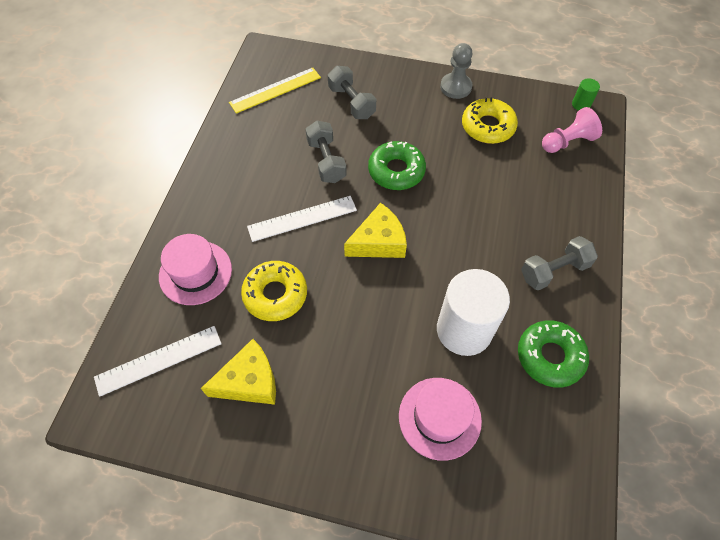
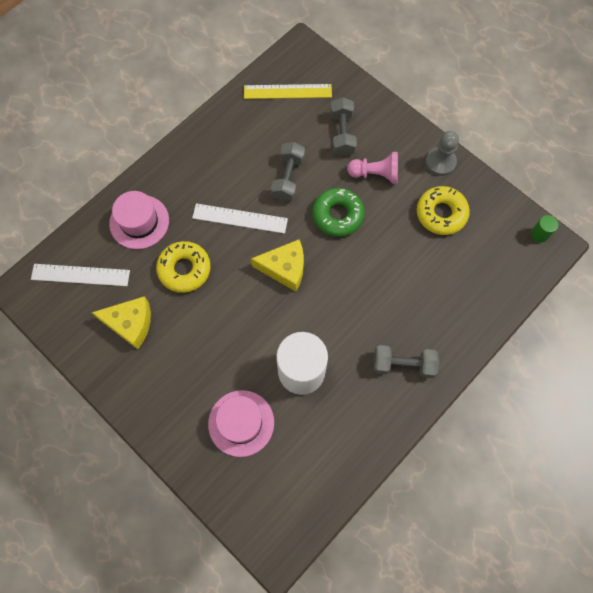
camera: 30 degrees right, 10 degrees up
green donut [518,321,589,388] -> none
pink pawn [542,107,602,153] -> pink pawn moved to [347,152,398,184]

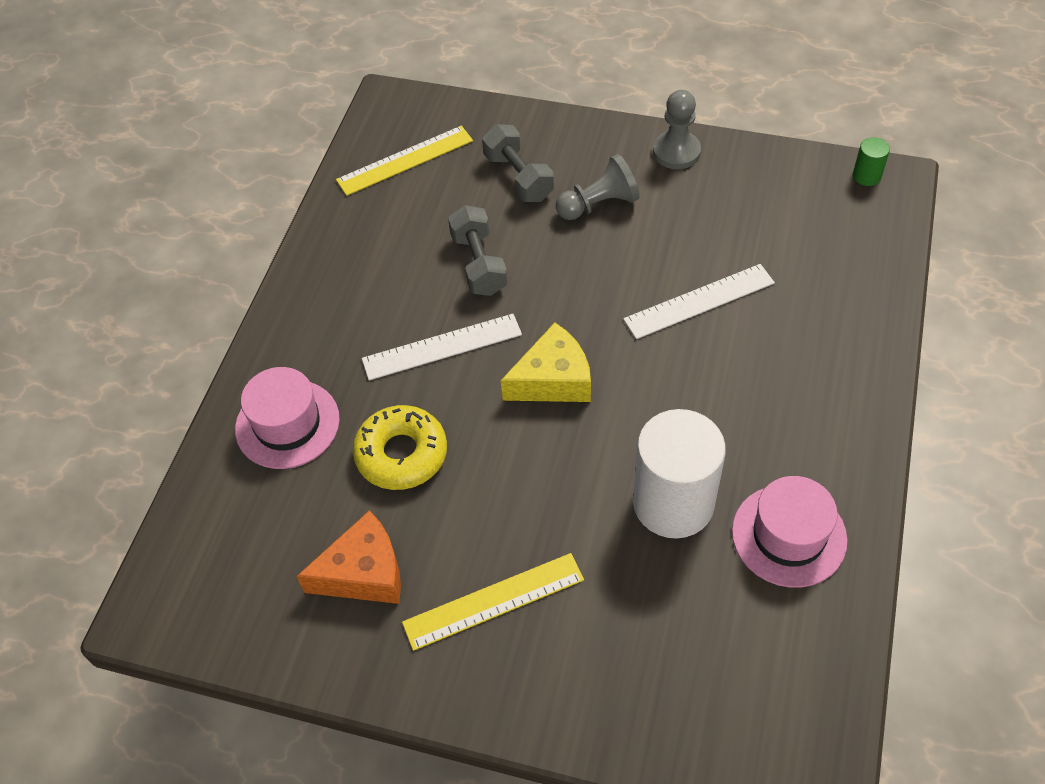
camera: 25 degrees left, 15 degrees down
white ruler [31,264,130,286] -> white ruler moved to [623,264,775,339]
yellow cheese [91,296,151,349] -> orange cheese [296,510,401,604]
pink hat [208,390,274,457] -> pink hat moved to [732,476,847,588]
green donut [312,188,365,237] -> none
pink pawn [347,152,398,184] -> grey pawn [556,154,640,220]
grey dumbbell [374,345,439,378] -> none
yellow donut [417,186,470,235] -> none
none -> yellow ruler [402,553,584,651]

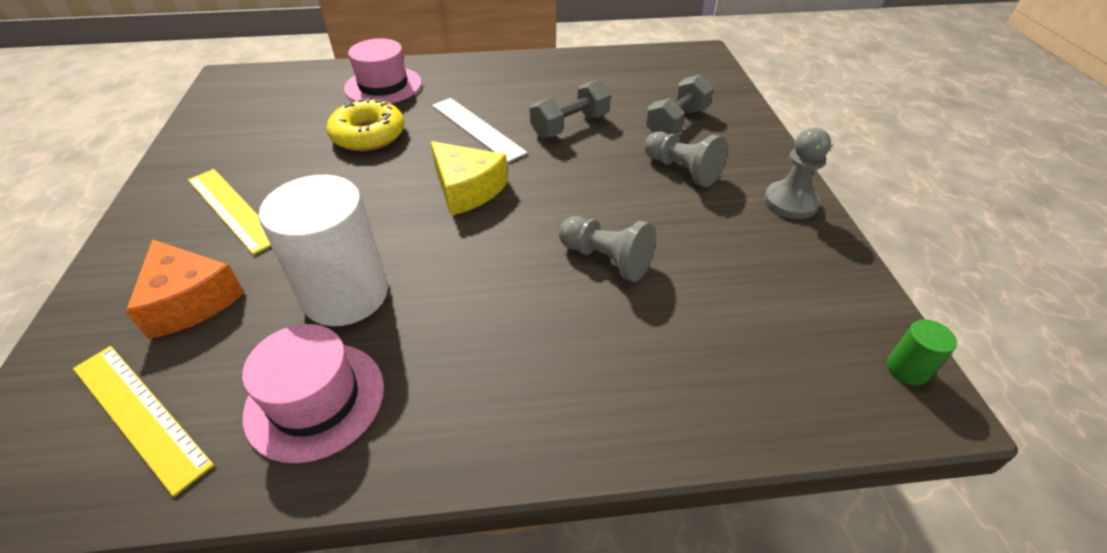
camera: 65 degrees right, 10 degrees down
orange cheese [296,510,401,604] -> orange cheese moved to [126,239,245,339]
yellow ruler [336,126,473,196] -> yellow ruler moved to [73,346,214,497]
white ruler [623,264,775,339] -> grey pawn [559,216,656,282]

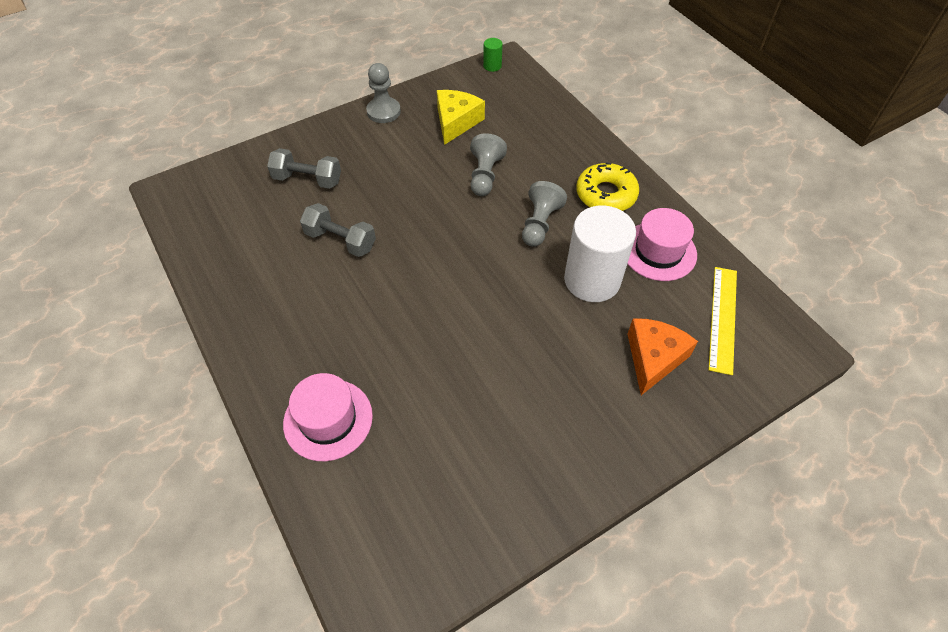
camera: 115 degrees left, 10 degrees up
yellow ruler [188,169,271,255] -> none
yellow donut [326,97,405,151] -> yellow donut moved to [576,162,639,211]
yellow cheese [430,141,508,216] -> yellow cheese moved to [437,90,485,145]
white ruler [432,98,527,162] -> none
grey pawn [644,131,728,187] -> grey pawn moved to [522,181,567,247]

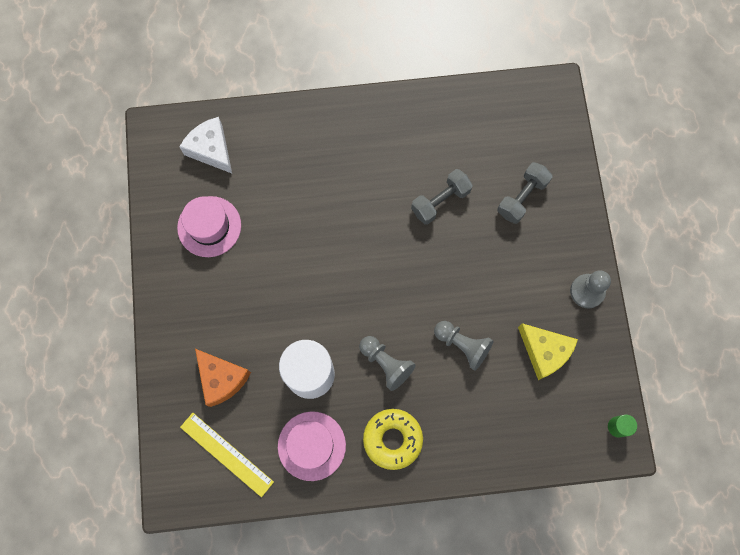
camera: 115 degrees right, 20 degrees up
pink hat [283,373,373,461] -> pink hat moved to [177,196,241,257]
none -> white cheese [179,117,232,173]

